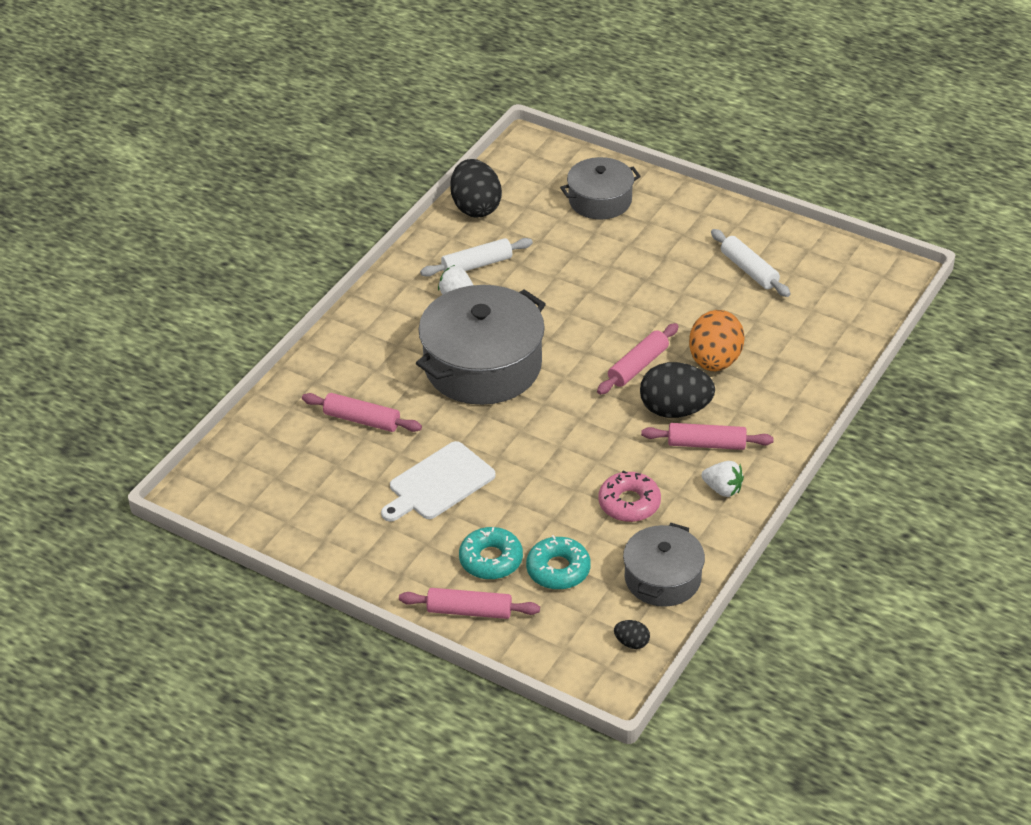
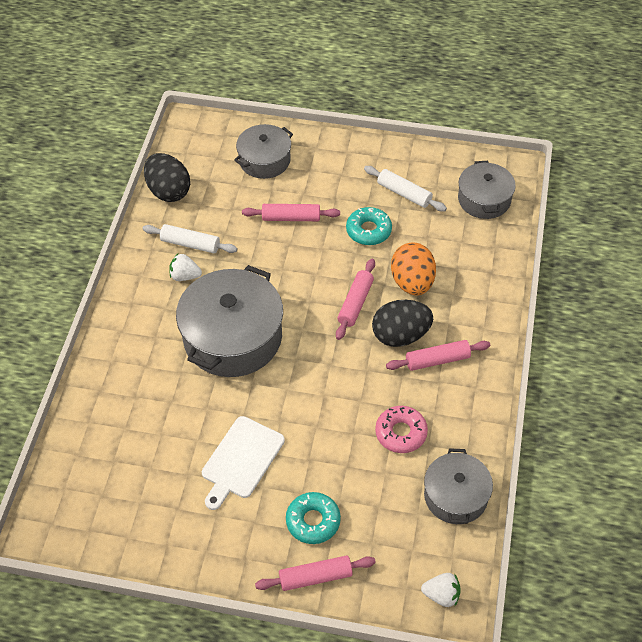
camera: 20 degrees left, 10 degrees up
pink rolling pin [302,393,422,432] -> pink rolling pin moved to [242,204,340,221]
white rolling pin [420,238,533,277] -> white rolling pin turned 60 degrees clockwise [143,224,238,253]
turquoise donut [526,535,591,590] -> turquoise donut moved to [346,207,392,245]
black egg [614,620,650,649] -> none
white strawberry [702,461,744,497] -> white strawberry moved to [421,573,461,607]
none -> grey pot [458,161,516,219]

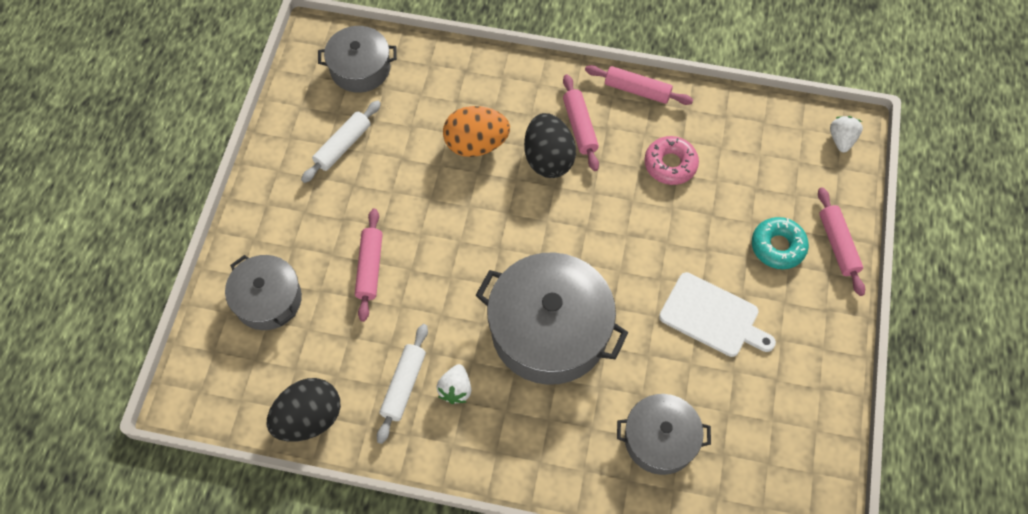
camera: 90 degrees left, 10 degrees up
pink rolling pin [336,259,375,340] -> pink rolling pin moved to [585,65,693,105]
turquoise donut [346,207,392,245] -> none
grey pot [424,448,493,524] -> grey pot moved to [617,394,711,475]

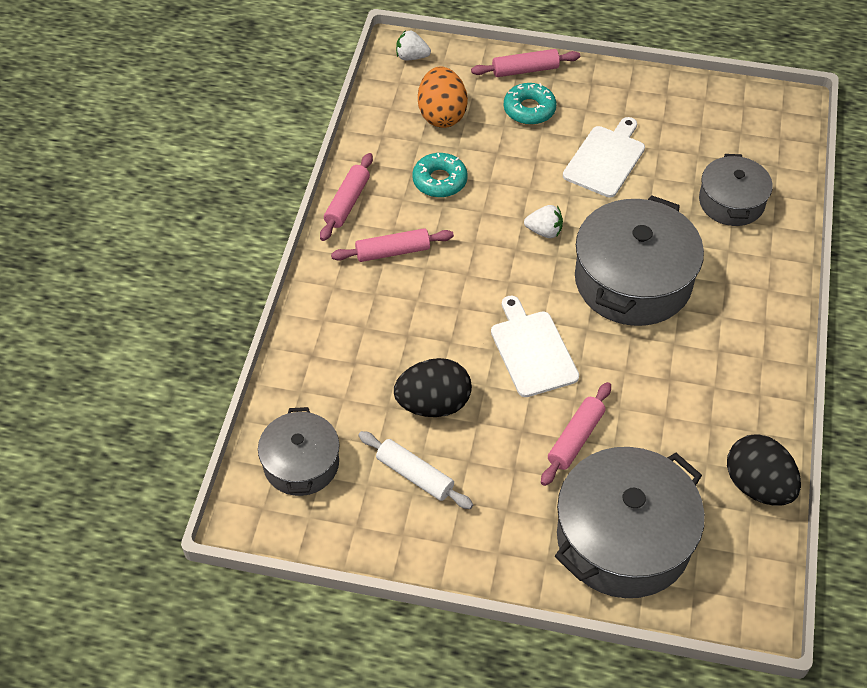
camera: 90 degrees left, 10 degrees down
grey pot [225,255,302,330] -> grey pot [555,447,705,598], size x1.71
pink rolling pin [355,209,383,322] -> pink rolling pin turned 60 degrees counterclockwise [541,382,611,486]
white rolling pin [377,324,428,444] -> none
white strawberry [437,364,472,404] -> white strawberry moved to [524,205,563,238]
orange egg [443,106,510,157] -> orange egg moved to [418,66,468,128]
black egg [524,113,576,178] -> black egg moved to [394,358,472,417]
pink donut [644,136,699,185] -> turquoise donut [412,153,468,198]
none -> white cutting board [491,296,579,397]

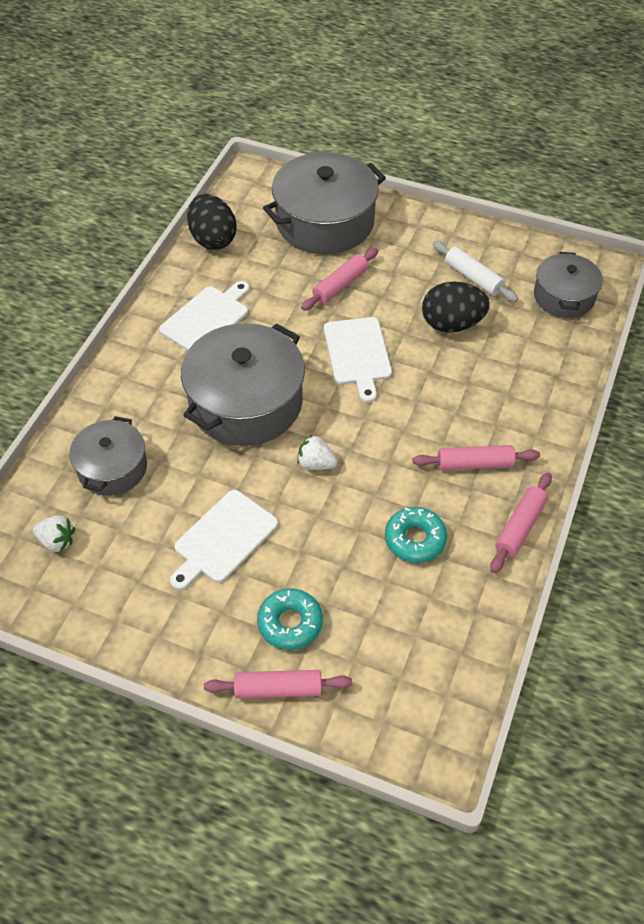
camera: 170 degrees left, 0 degrees up
white strawberry [396,30,431,60] -> white strawberry moved to [33,515,75,552]
orange egg [418,66,468,128] -> none
none -> white cutting board [159,281,250,351]

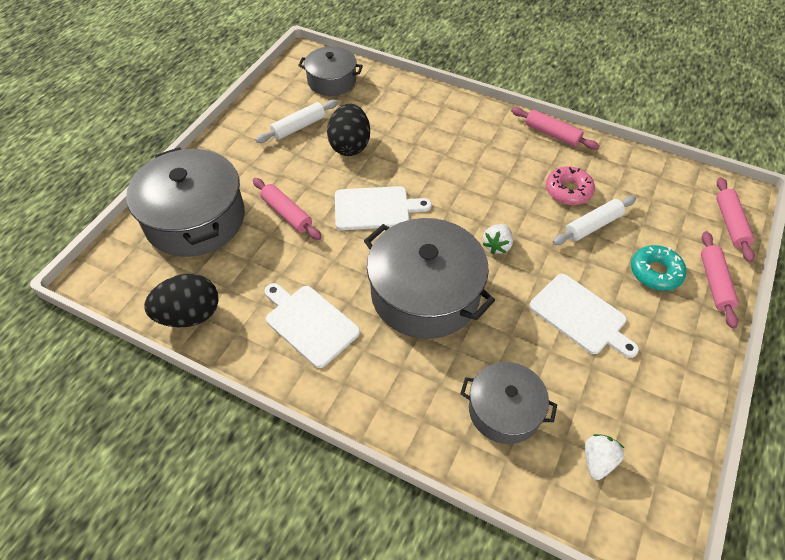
camera: 85 degrees left, 0 degrees up
turquoise donut [385,507,447,563] -> pink donut [546,167,595,205]
pink rolling pin [413,445,540,471] -> pink rolling pin moved to [716,177,755,262]
none -> white rolling pin [553,196,636,245]

